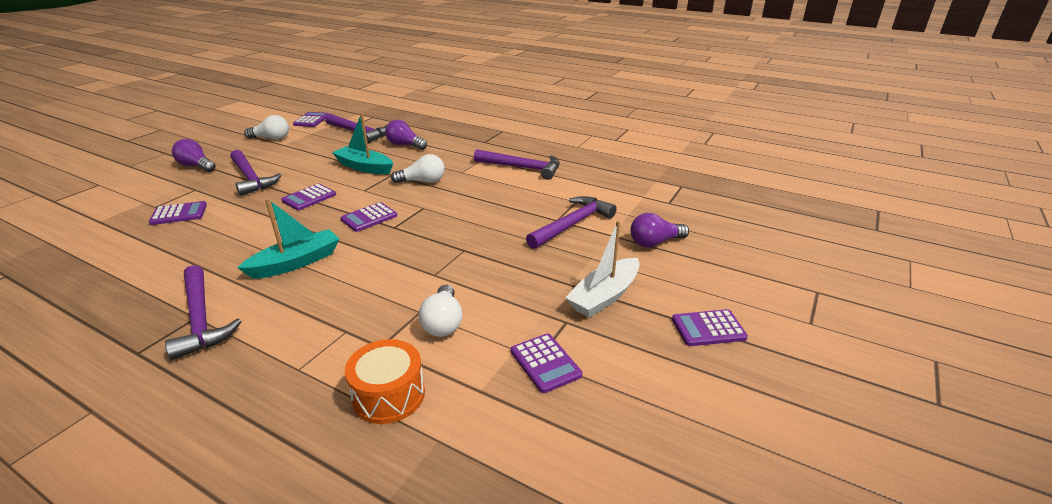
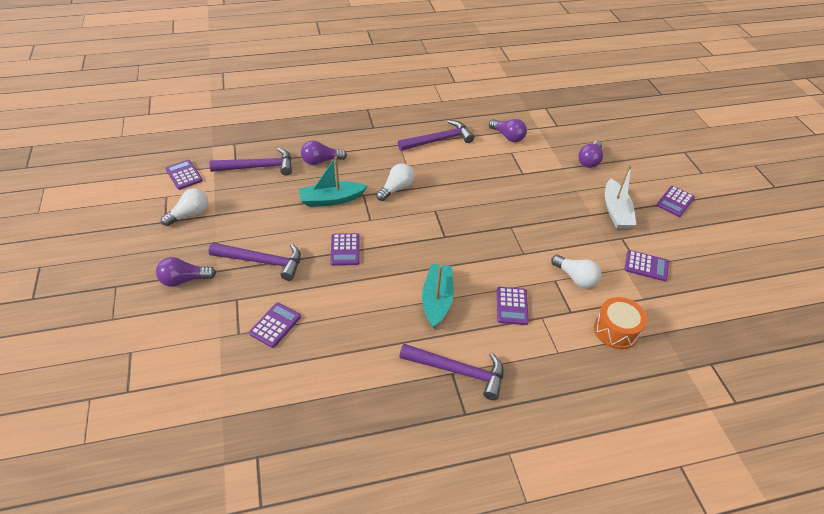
camera: 45 degrees left, 15 degrees up
purple calculator [341,202,397,232] -> purple calculator moved to [497,287,529,325]
purple hammer [526,196,617,249] -> none
none -> purple light bulb [489,119,527,142]

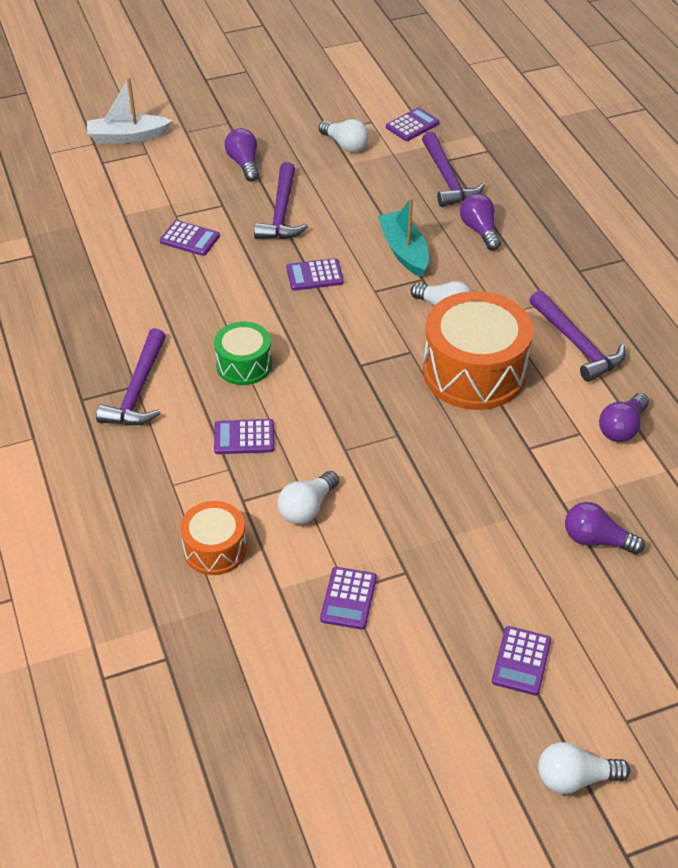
camera: 85 degrees right, 0 degrees up
turquoise boat [422,264,454,329] -> green drum [214,322,272,385]
white boat [605,165,636,229] -> white boat moved to [87,78,173,143]
purple calculator [656,186,695,217] -> purple calculator turned 105 degrees counterclockwise [492,626,551,695]
none -> orange drum [423,291,533,410]
none -> white light bulb [538,742,630,794]

